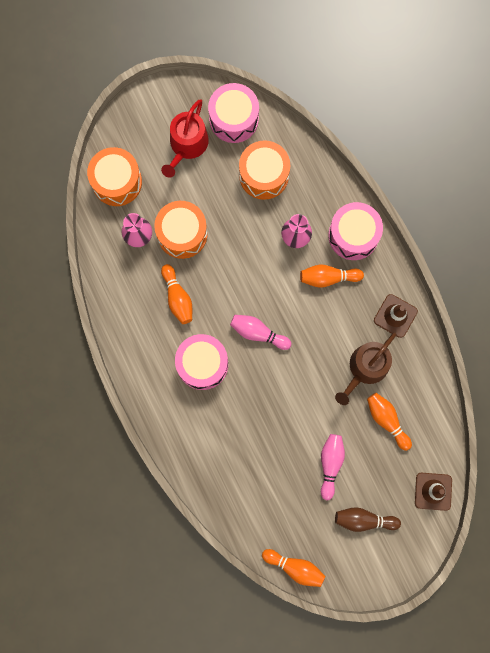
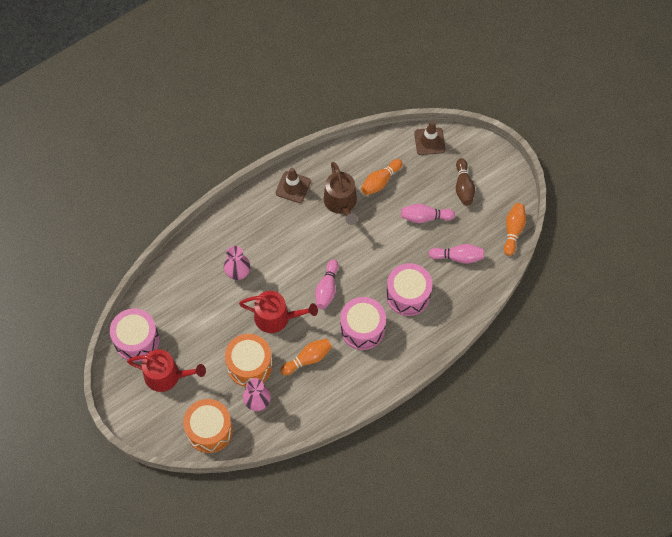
camera: 100 degrees left, 15 degrees down
orange drum [239,140,290,200] -> none
orange bowling pin [300,265,364,288] -> none
pink drum [328,202,383,260] -> pink drum moved to [386,263,432,316]
brown watering can [335,332,397,405] -> brown watering can turned 45 degrees clockwise [324,162,358,225]
none -> red watering can [239,291,318,333]
none -> pink bowling pin [429,244,484,264]

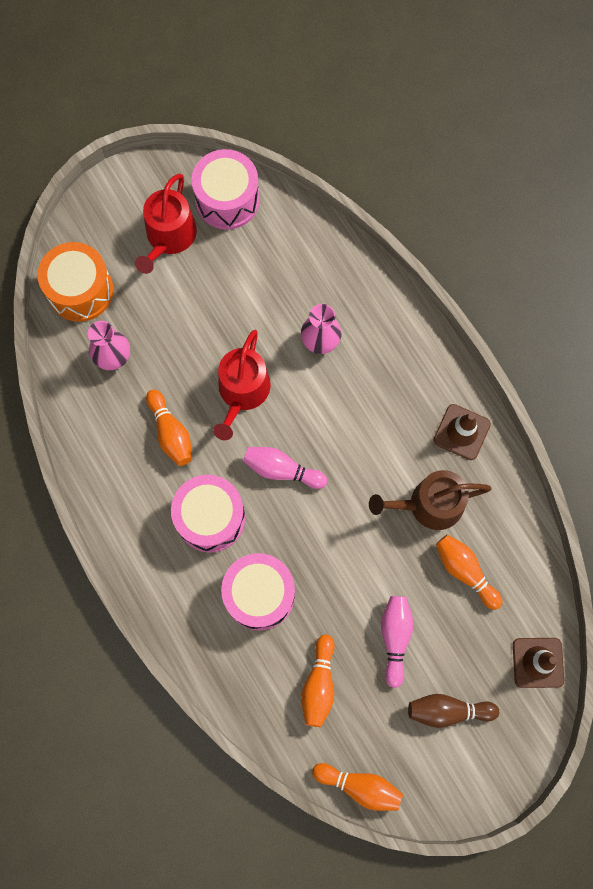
camera: 95 degrees right, 10 degrees up
orange drum [225,334,273,387] -> none
pink bowling pin [429,244,484,264] -> orange bowling pin [301,635,335,727]

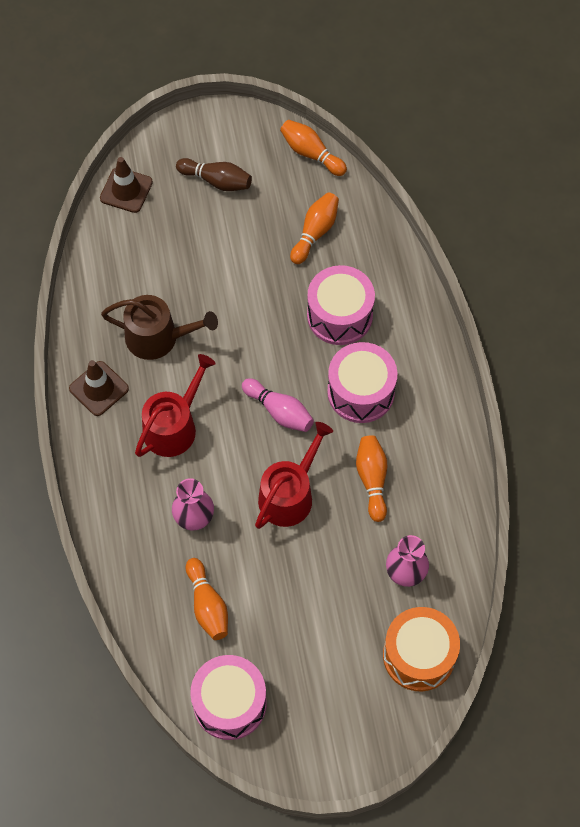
camera: 160 degrees left, 10 degrees down
red watering can [135,174,197,274] -> red watering can moved to [135,354,216,457]
pink bowling pin [381,596,413,688] -> none
orange bowling pin [436,534,503,610] -> orange bowling pin moved to [186,558,228,640]

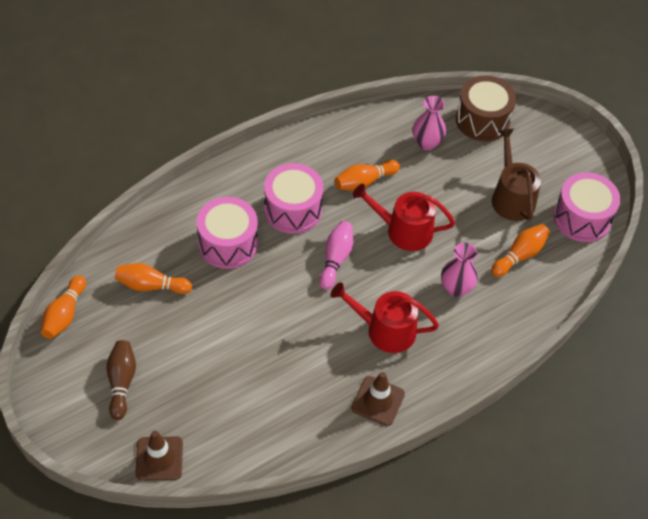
camera: 115 degrees left, 10 degrees down
brown watering can [101,295,218,360] -> brown watering can moved to [492,129,541,221]
orange drum [383,607,460,691] -> brown drum [456,75,516,142]

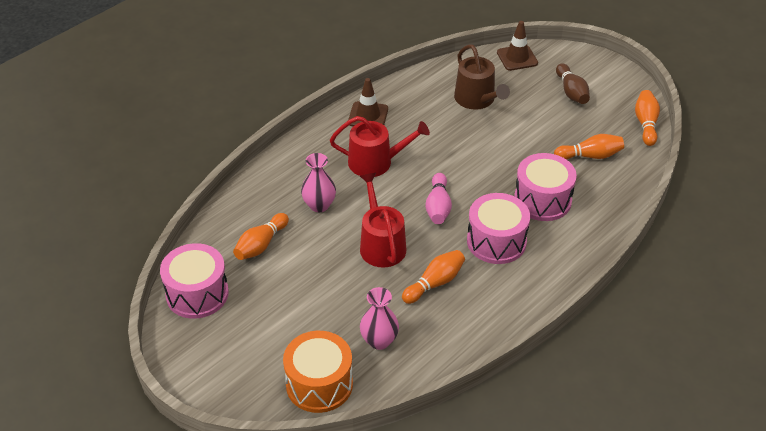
camera: 170 degrees right, 10 degrees down
red watering can [353,184,455,251] -> red watering can turned 105 degrees counterclockwise [360,173,406,267]
brown drum [456,75,516,142] -> orange drum [283,331,353,413]
brown watering can [492,129,541,221] -> brown watering can moved to [454,44,510,110]

